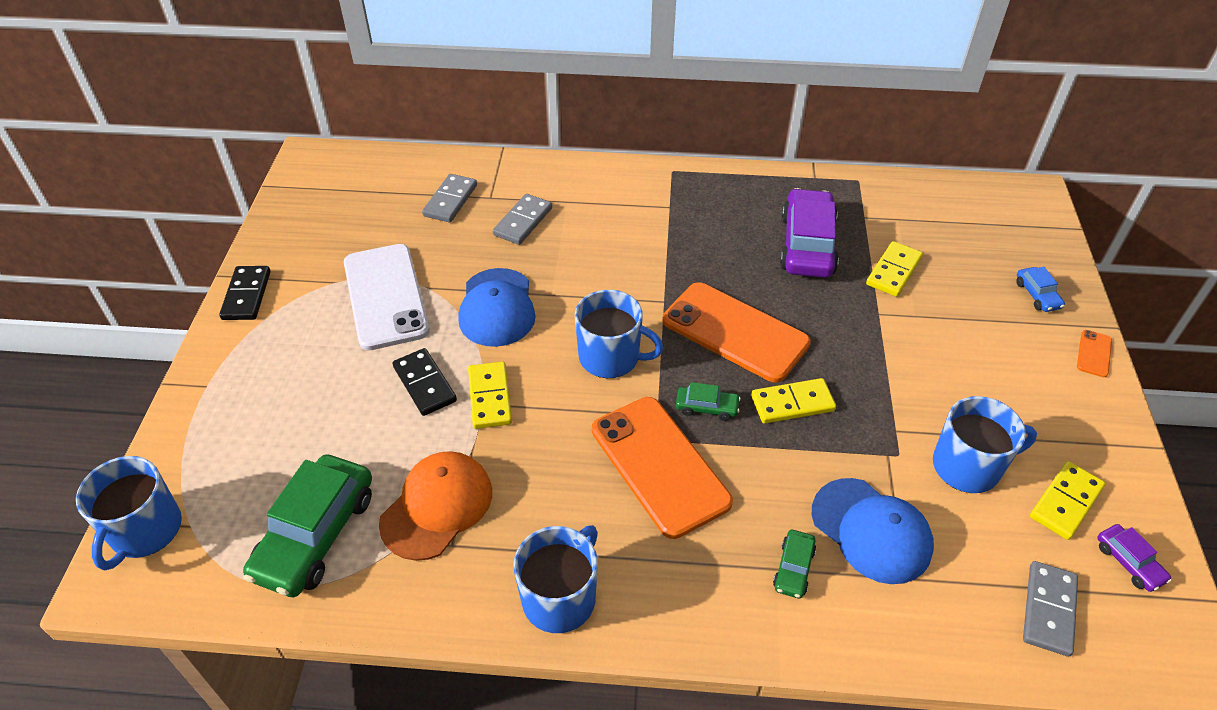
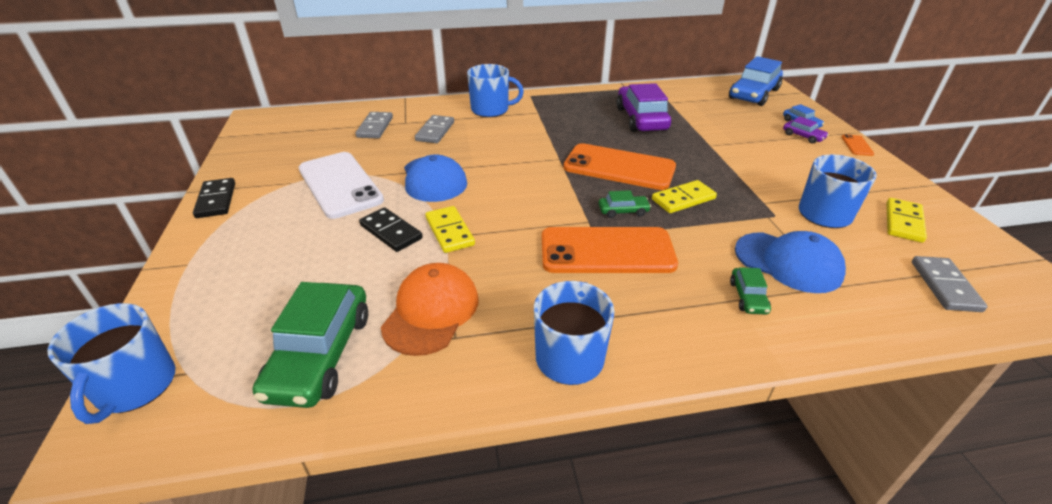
camera: 15 degrees left, 10 degrees down
blue mug [575,290,663,378] -> blue mug moved to [467,64,524,117]
orange phone [592,397,733,539] -> orange phone turned 45 degrees counterclockwise [542,227,678,273]
yellow domino [866,241,923,297] -> none
purple car [1097,524,1172,592] -> purple car moved to [783,116,829,144]
none -> blue car [729,56,783,106]

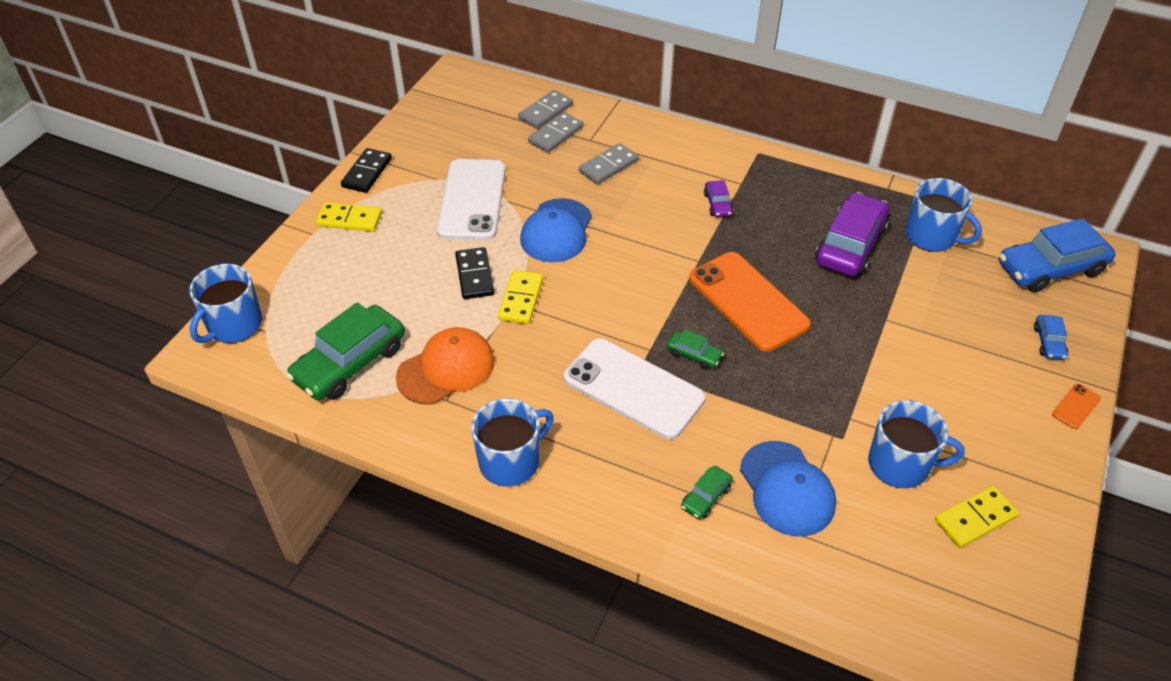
camera: 35 degrees right, 10 degrees up
blue mug [467,64,524,117] -> blue mug moved to [905,178,982,252]
orange phone [542,227,678,273] -> white phone [564,338,705,439]
yellow domino [652,180,717,213] -> yellow domino moved to [316,202,382,232]
purple car [783,116,829,144] -> purple car moved to [704,180,733,217]
grey domino [912,256,988,312] -> grey domino moved to [518,90,573,129]

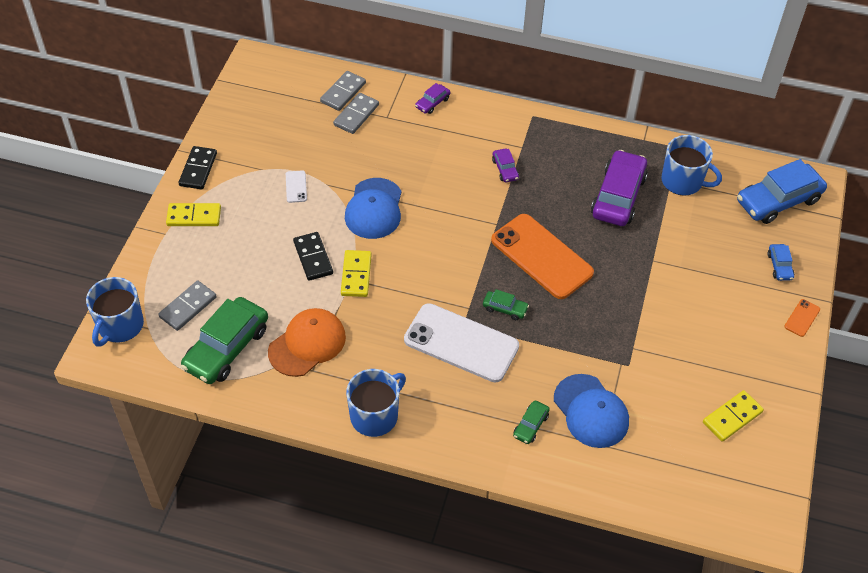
camera: 10 degrees left, 5 degrees up
white phone [437,159,506,240] -> white phone [286,170,307,203], size x0.40
grey domino [579,143,638,185] -> grey domino moved to [158,281,217,331]
blue mug [868,400,965,488] -> none
none -> purple car [415,83,450,114]

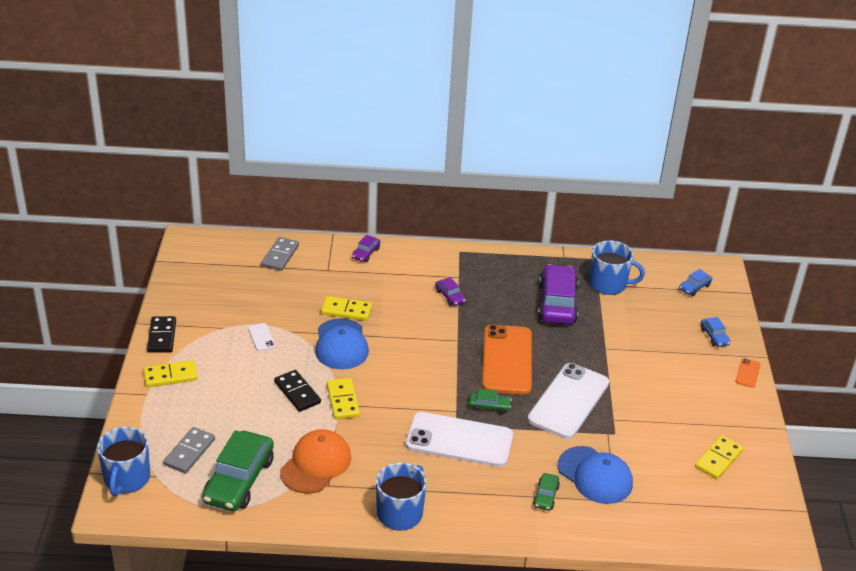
camera: 15 degrees left, 15 degrees down
grey domino [333,93,379,134] -> none
orange phone [491,214,594,299] -> orange phone turned 60 degrees clockwise [482,324,532,395]
blue car [737,159,827,224] -> blue car [679,269,712,296], size x0.46
none -> yellow domino [321,296,372,321]
none -> white phone [528,363,609,439]

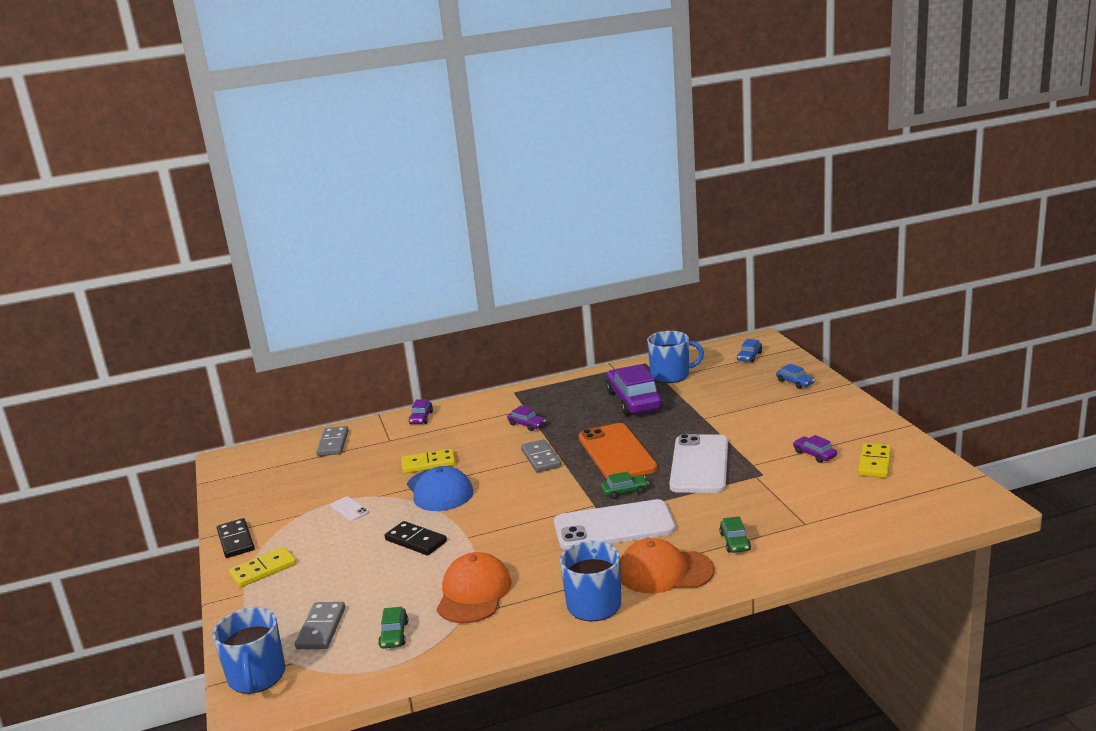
camera: 15 degrees left, 15 degrees down
green car [202,430,274,511] -> green car [378,607,408,649], size x0.46
yellow domino [327,378,360,419] -> none
blue cap [558,446,633,504] -> none
orange phone [736,358,761,388] -> none
none -> grey domino [521,439,561,472]
none -> orange cap [620,538,715,594]
none -> purple car [793,435,837,463]

